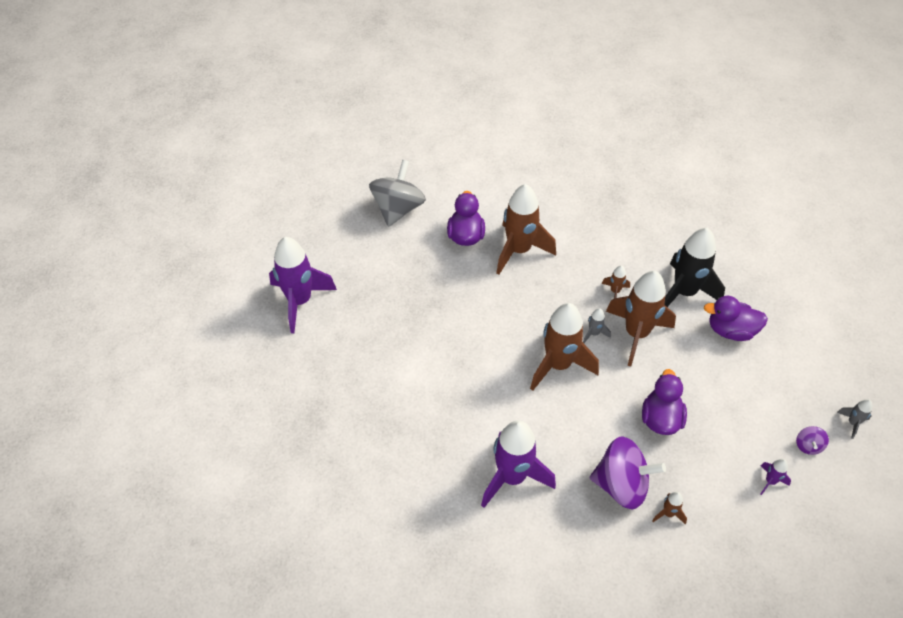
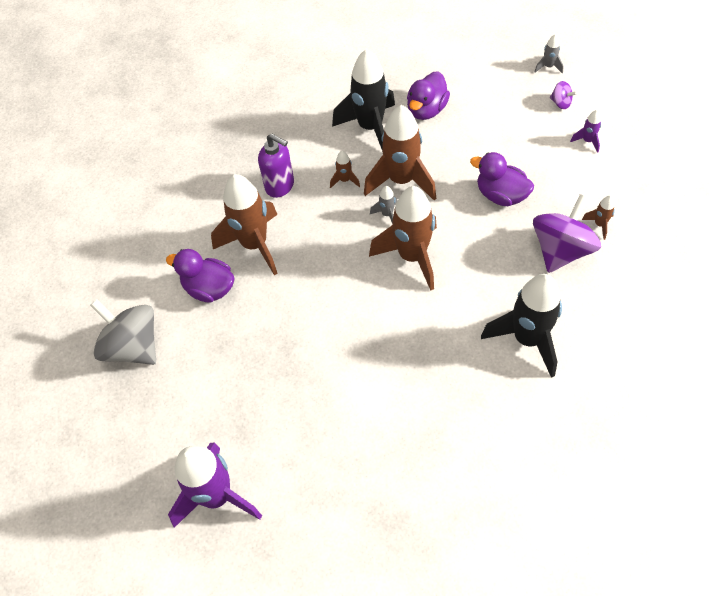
camera: 65 degrees left, 5 degrees up
purple rocket [481,420,556,508] -> black rocket [481,274,562,378]
none -> purple soap dispenser [258,134,294,198]

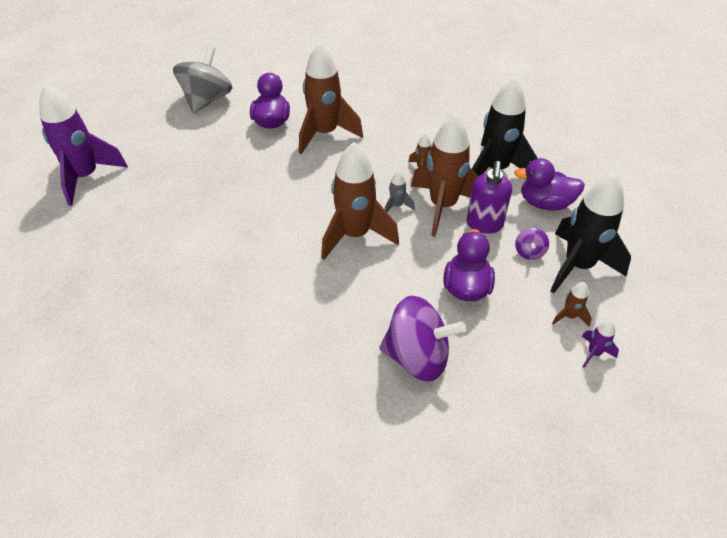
camera: 65 degrees right, 10 degrees down
purple soap dispenser [258,134,294,198] -> purple soap dispenser moved to [467,161,512,234]
black rocket [481,274,562,378] -> black rocket moved to [550,173,631,293]
grey rocket [534,34,564,73] -> none
purple spinning top [550,81,577,109] -> purple spinning top moved to [515,227,549,260]
brown rocket [582,196,615,240] -> brown rocket moved to [552,282,592,327]

